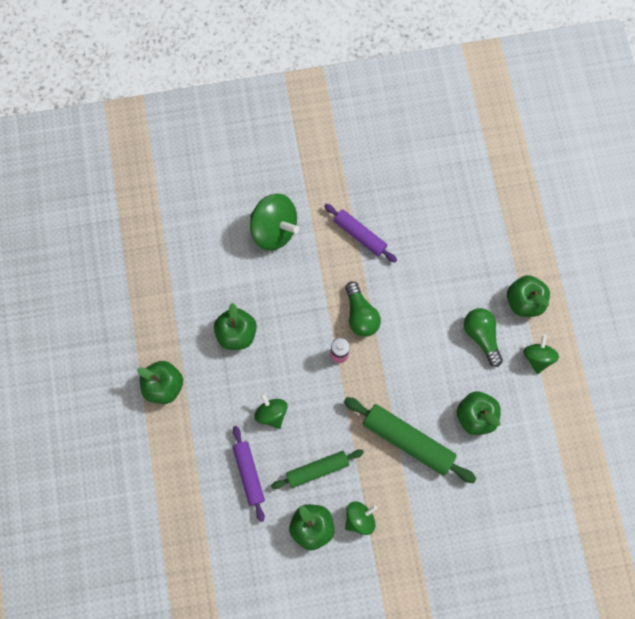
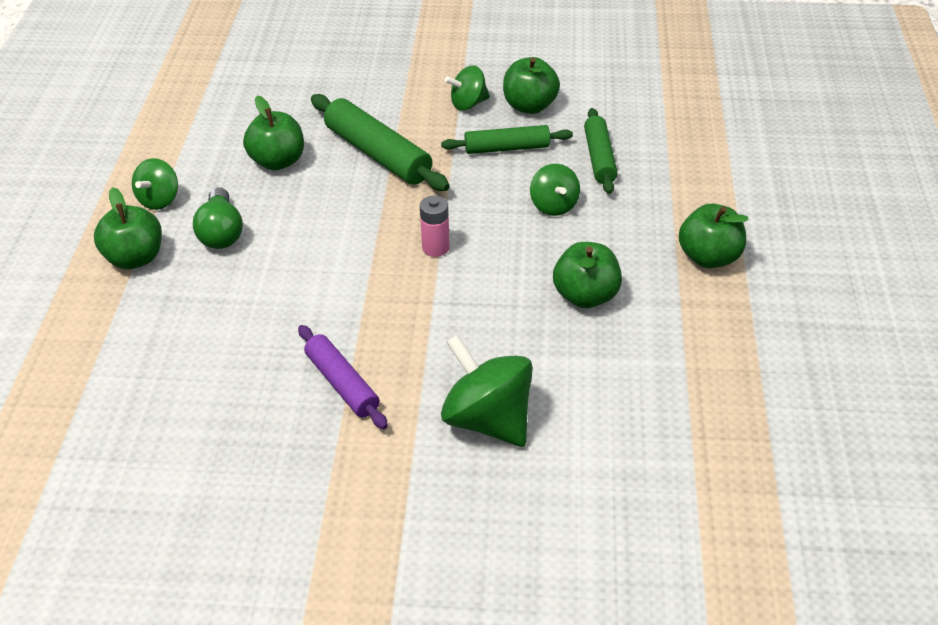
camera: 165 degrees left, 30 degrees down
purple rolling pin [232,426,265,522] -> green rolling pin [584,108,617,194]
green light bulb [345,282,381,337] -> none

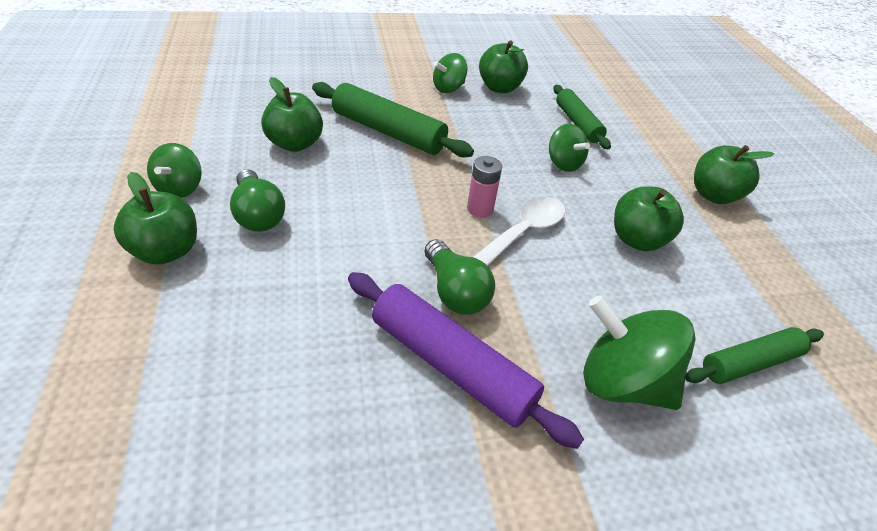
camera: 20 degrees left, 0 degrees up
purple rolling pin [298,325,388,429] -> purple rolling pin [348,272,584,449], size x1.55
green rolling pin [441,125,573,154] -> green rolling pin moved to [685,327,824,384]
none -> green light bulb [425,239,495,315]
none -> white spoon [473,197,565,266]

